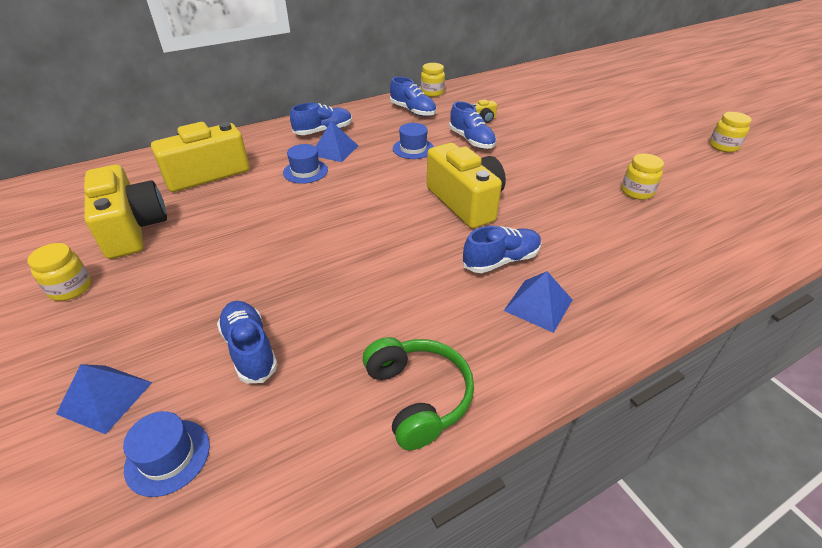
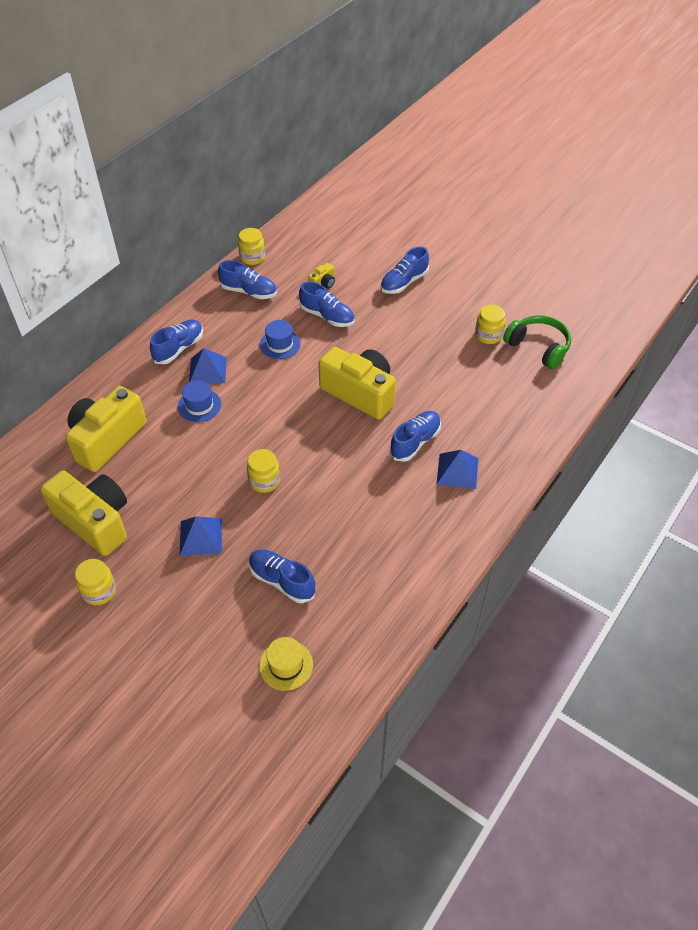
camera: 25 degrees left, 10 degrees up
blue pyramid [56,364,152,434] -> blue pyramid moved to [180,516,222,556]
blue hat [123,411,210,497] -> yellow hat [259,637,313,691]
green headphones [363,337,474,450] -> green headphones moved to [503,315,571,369]
yellow jar [709,112,752,152] -> yellow jar moved to [247,449,280,493]
none -> blue shoe [381,247,429,294]

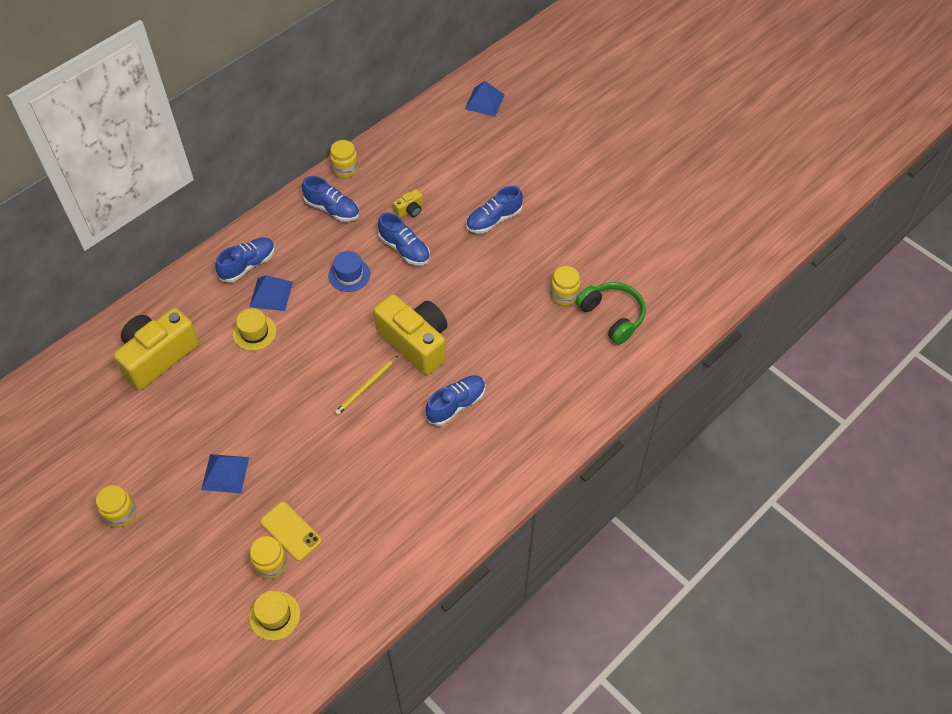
camera: 10 degrees right, 5 degrees up
yellow camera [40,470,127,556] -> none
blue hat [178,380,221,422] -> yellow hat [233,308,276,351]
yellow jar [247,449,280,493] -> yellow jar moved to [250,536,287,579]
blue shoe [249,549,316,603] -> yellow phone [260,502,322,561]
blue pyramid [436,450,478,489] -> blue pyramid moved to [465,81,505,117]
none -> yellow pencil [335,356,398,415]

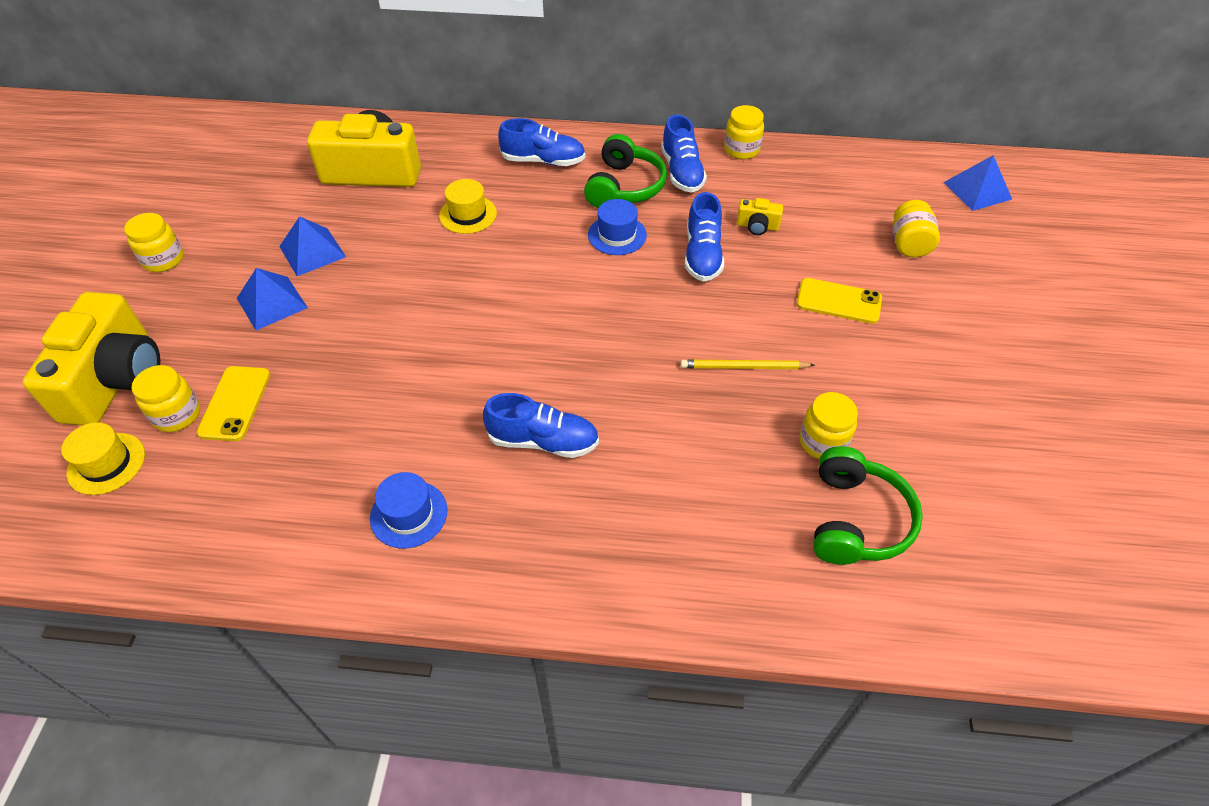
camera: 50 degrees right, 5 degrees down
blue pyramid [250,275,293,311] -> blue pyramid moved to [279,216,346,276]
yellow pencil [335,356,398,415] -> yellow pencil moved to [680,360,815,369]
yellow camera [374,294,448,375] -> yellow camera moved to [22,292,160,425]
blue shoe [466,186,523,233] -> yellow phone [796,278,882,324]
none -> blue hat [370,472,447,549]
none -> green headphones [584,134,667,208]
none -> yellow jar [893,200,940,258]

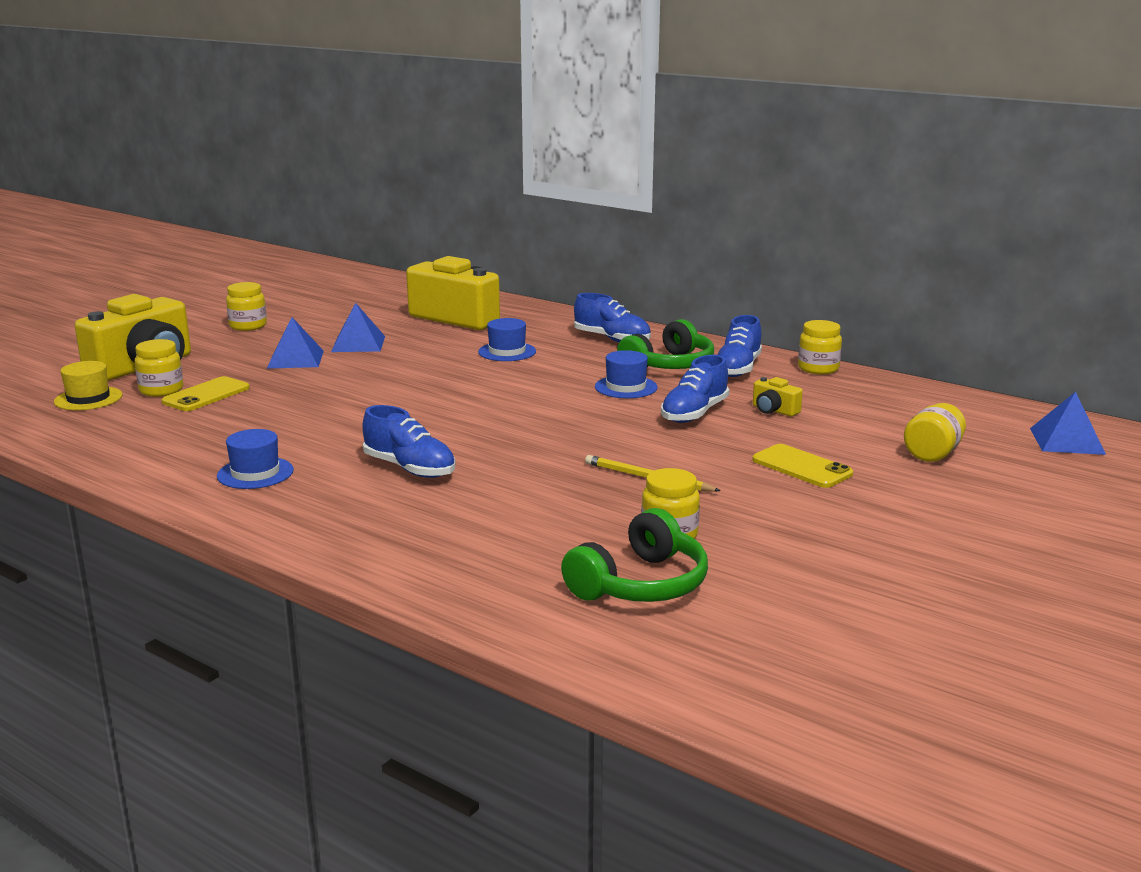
camera: 30 degrees right, 30 degrees down
yellow hat [439,179,497,234] -> blue hat [478,318,536,361]

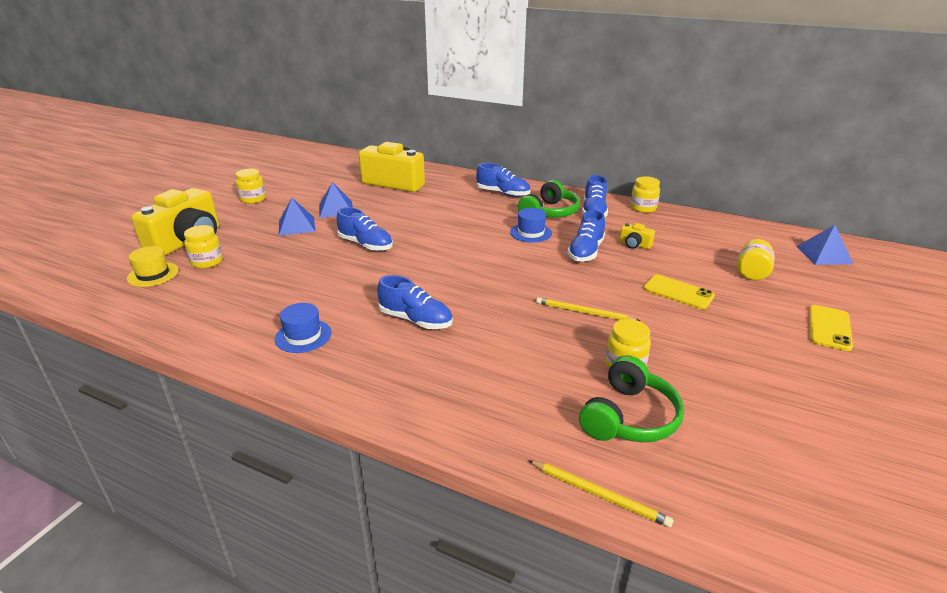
camera: 10 degrees left, 10 degrees up
yellow phone [161,376,250,411] -> yellow phone moved to [809,305,853,351]
blue hat [478,318,536,361] -> none
none -> blue shoe [336,207,393,251]
none -> yellow pencil [528,460,673,528]

